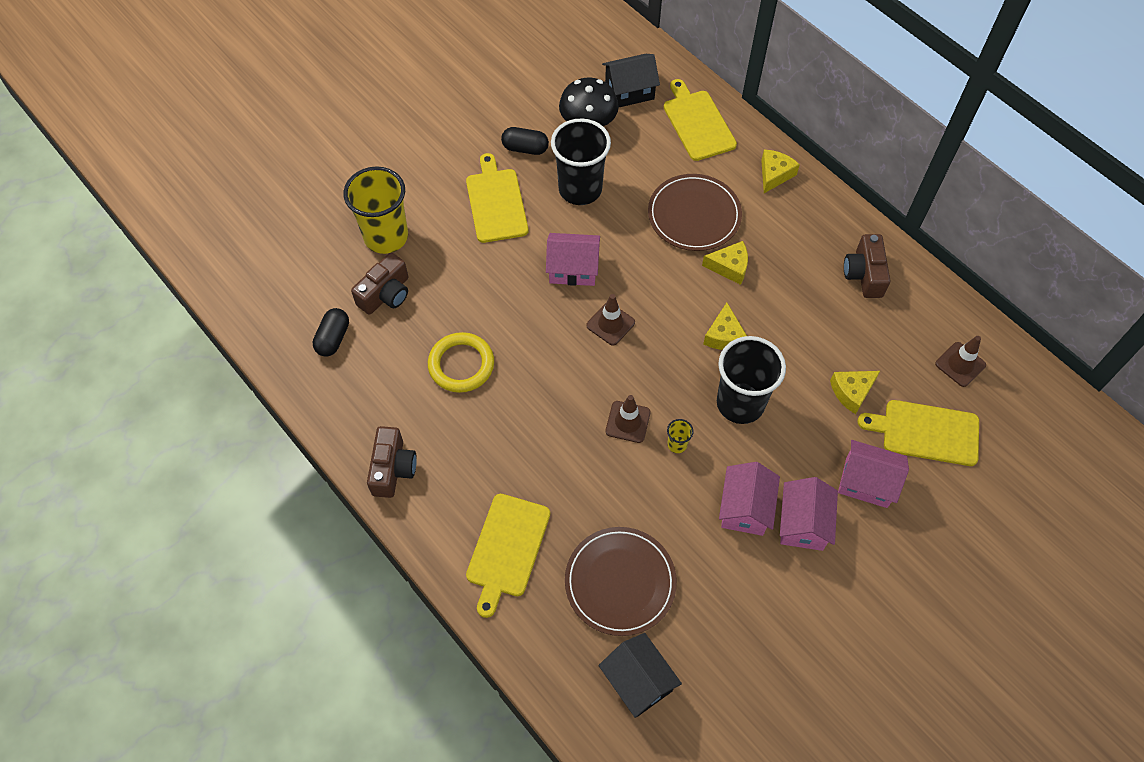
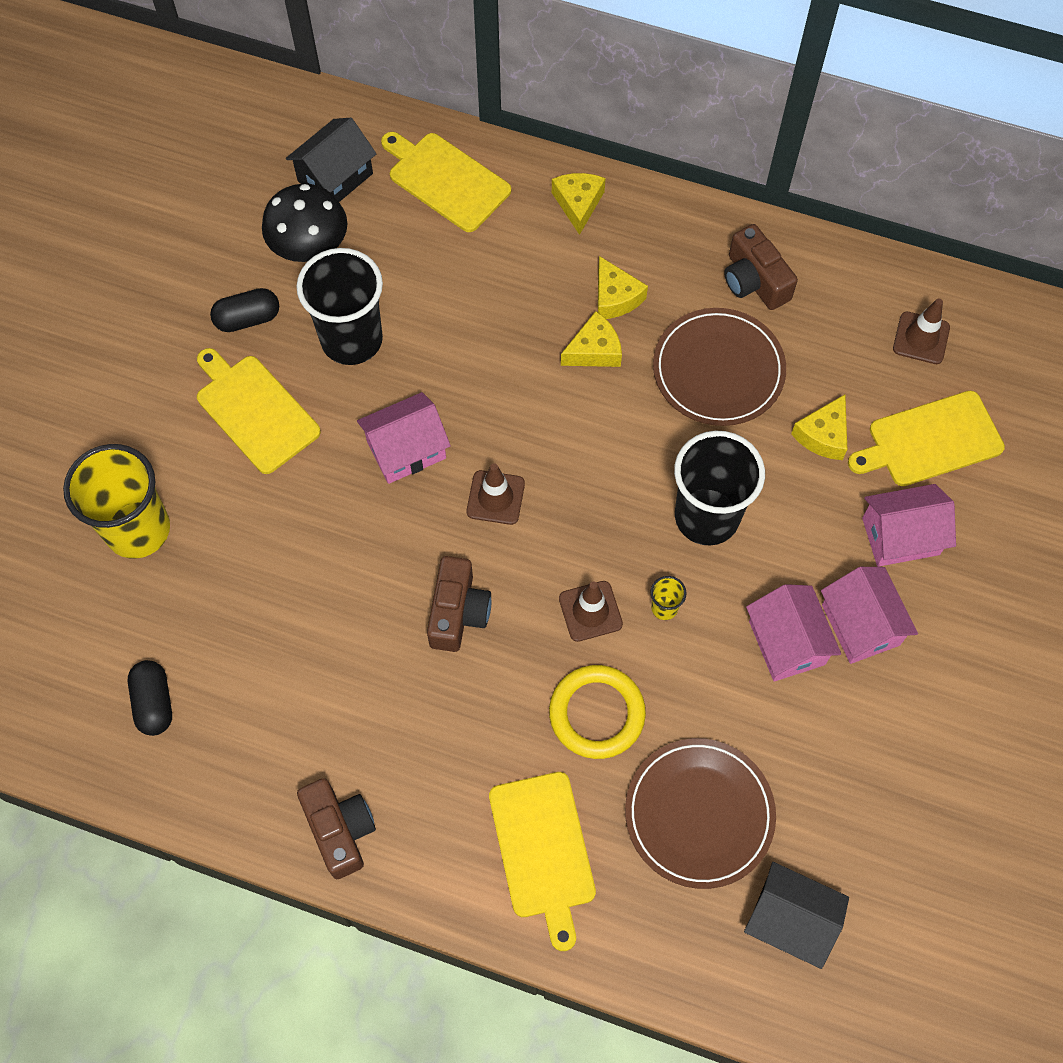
camera: 30 degrees left, 5 degrees up
brown camera [351,253,408,315] -> brown camera moved to [427,556,491,652]
yellow ring [428,332,494,393] -> yellow ring moved to [549,665,646,759]
brown plate [648,174,742,251] -> brown plate moved to [653,308,786,426]
yellow cheese [703,303,747,350] -> yellow cheese moved to [598,256,648,319]

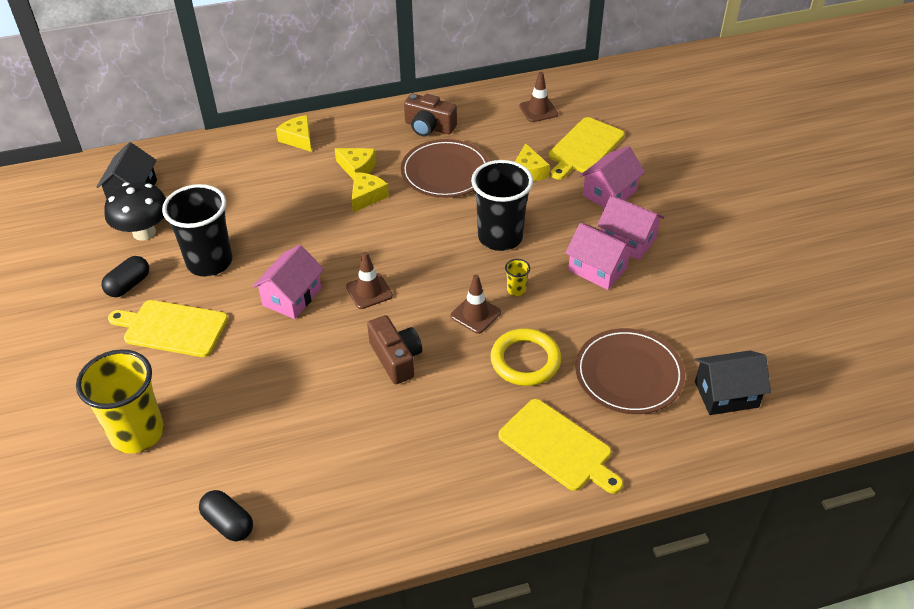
camera: 35 degrees left, 20 degrees down
brown camera [297,778,376,879] -> none
yellow cutting board [381,132,511,232] -> none

